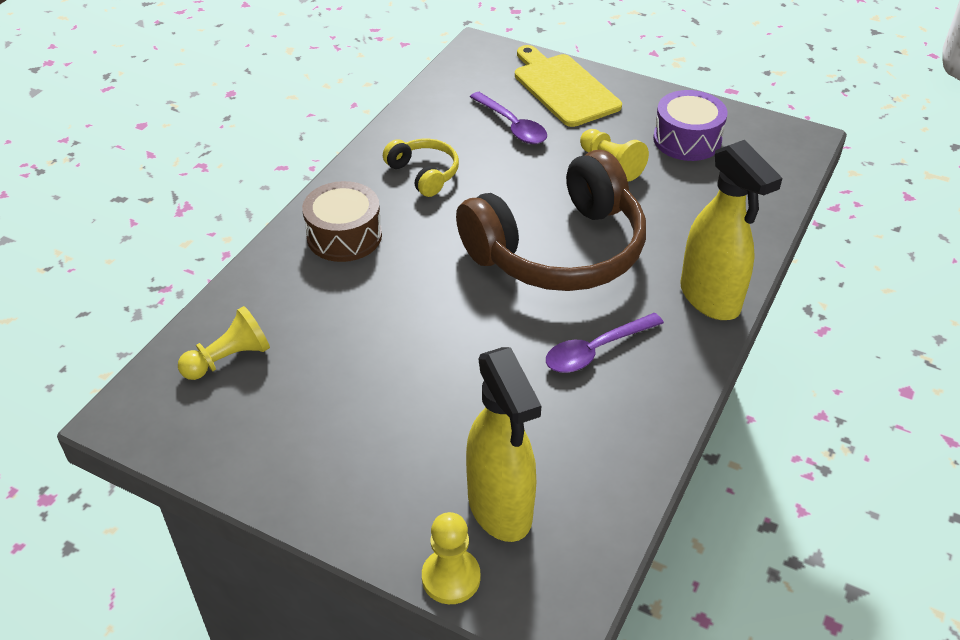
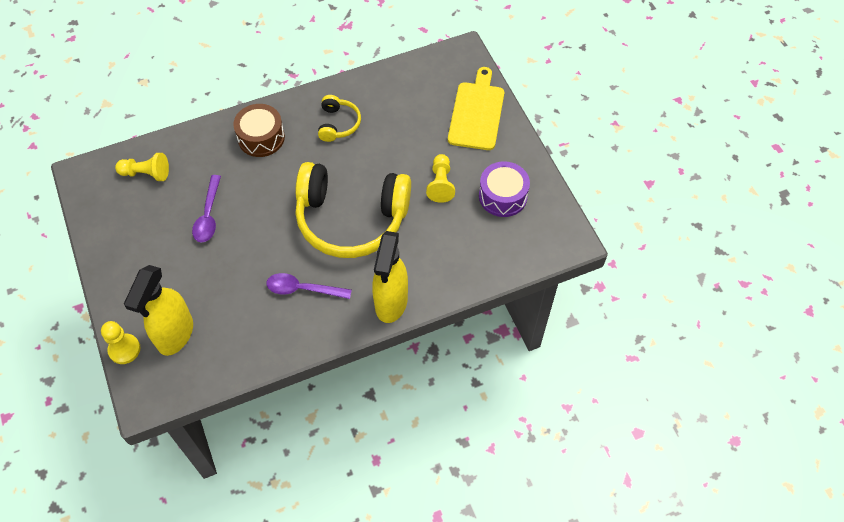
camera: 40 degrees right, 15 degrees up
brown headphones [456,150,646,291] -> yellow headphones [295,162,411,258]
purple spoon [470,92,547,144] -> purple spoon moved to [192,175,221,242]

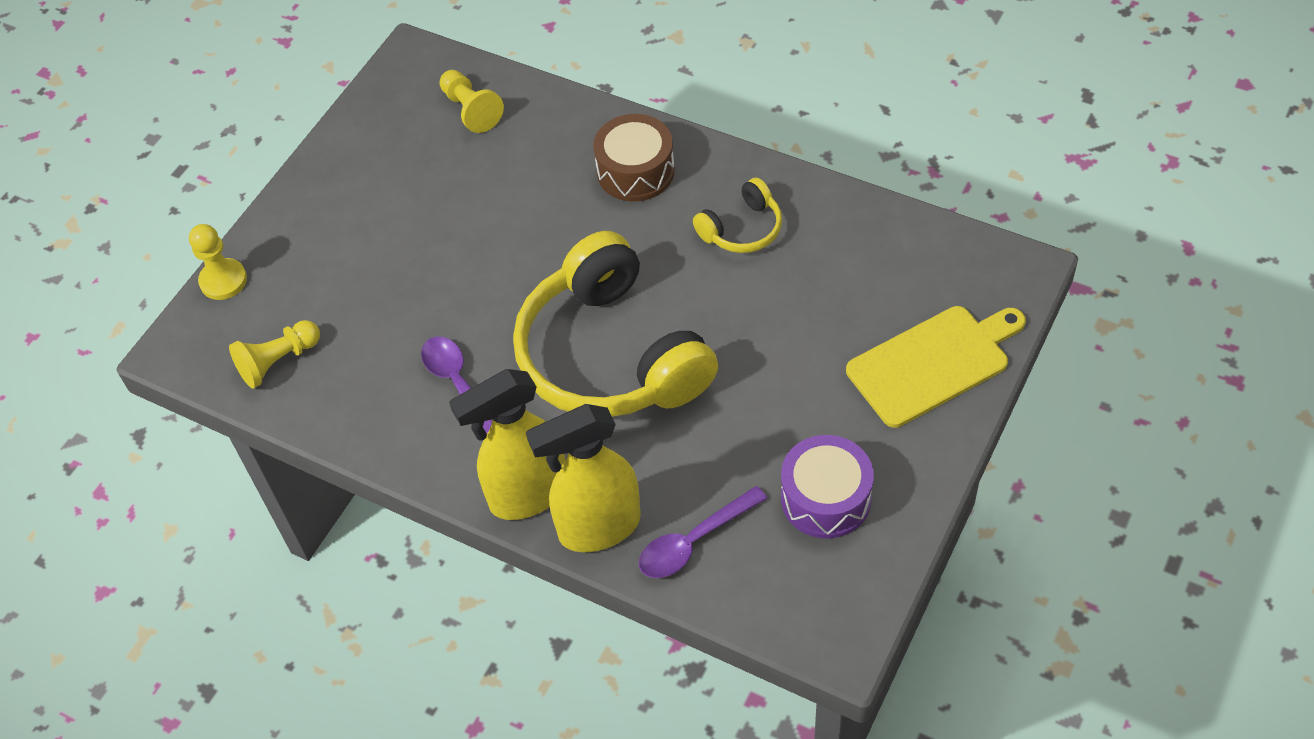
camera: 55 degrees right, 5 degrees down
yellow spray bottle [124,265,193,356] -> yellow spray bottle moved to [526,404,641,552]
purple spoon [192,175,221,242] -> purple spoon moved to [639,486,768,578]
yellow pawn [426,154,455,203] -> yellow pawn moved to [229,320,320,389]

